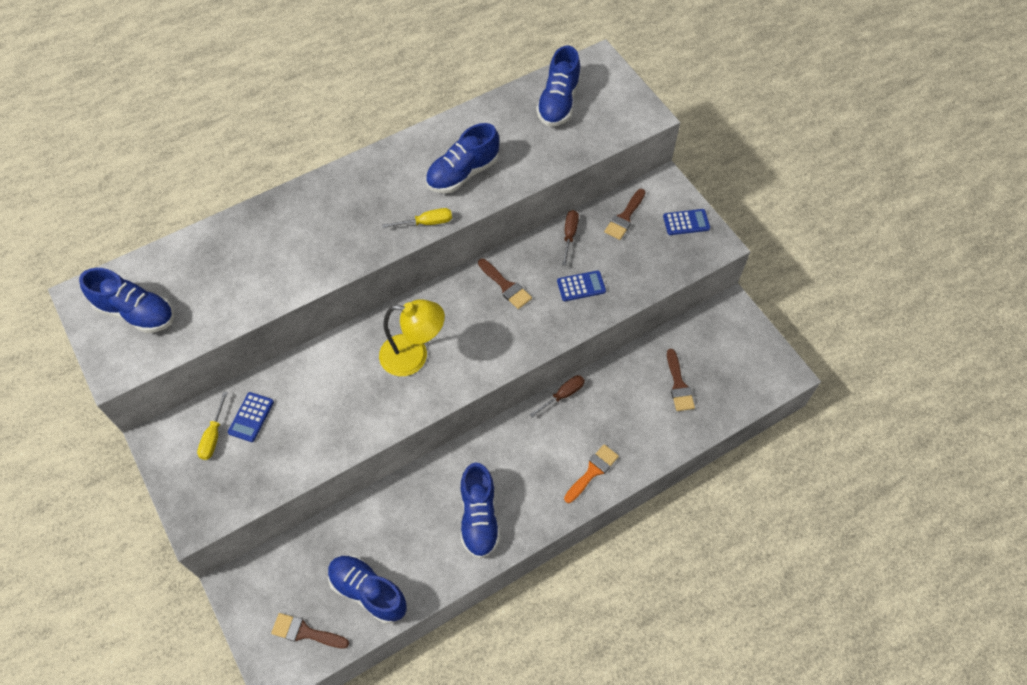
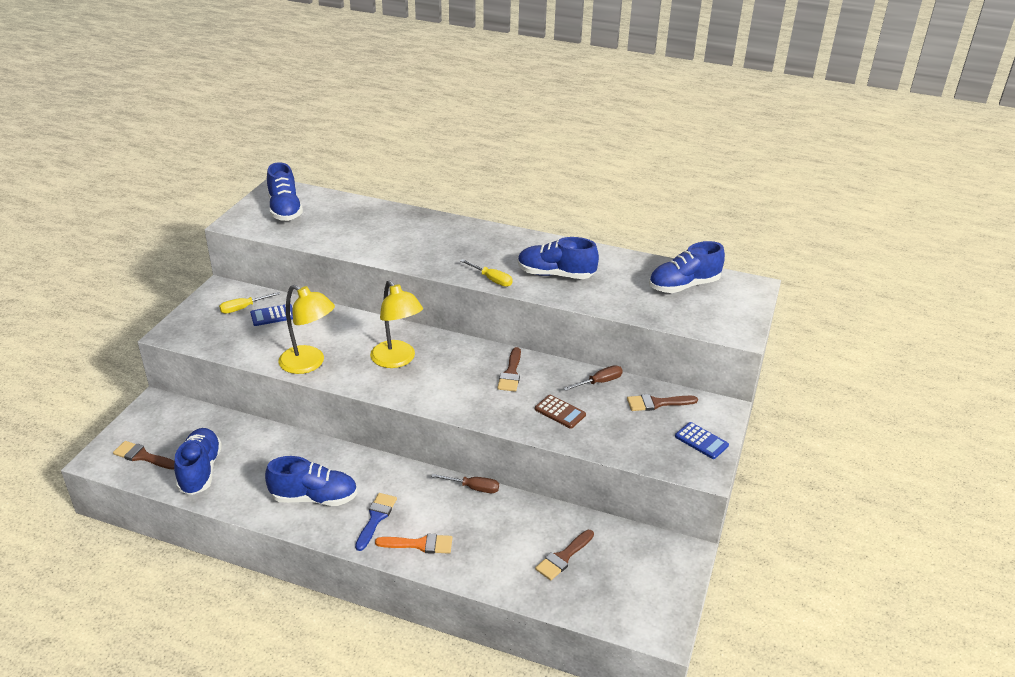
camera: 50 degrees right, 25 degrees down
brown brush [271,613,349,649] -> brown brush turned 45 degrees counterclockwise [113,441,174,470]
blue shoe [461,462,500,559] -> blue shoe turned 135 degrees counterclockwise [265,456,357,506]
blue calculator [557,270,606,301] -> brown calculator [535,395,586,429]
none -> yellow lamp [278,285,335,374]
none -> blue brush [355,493,397,551]

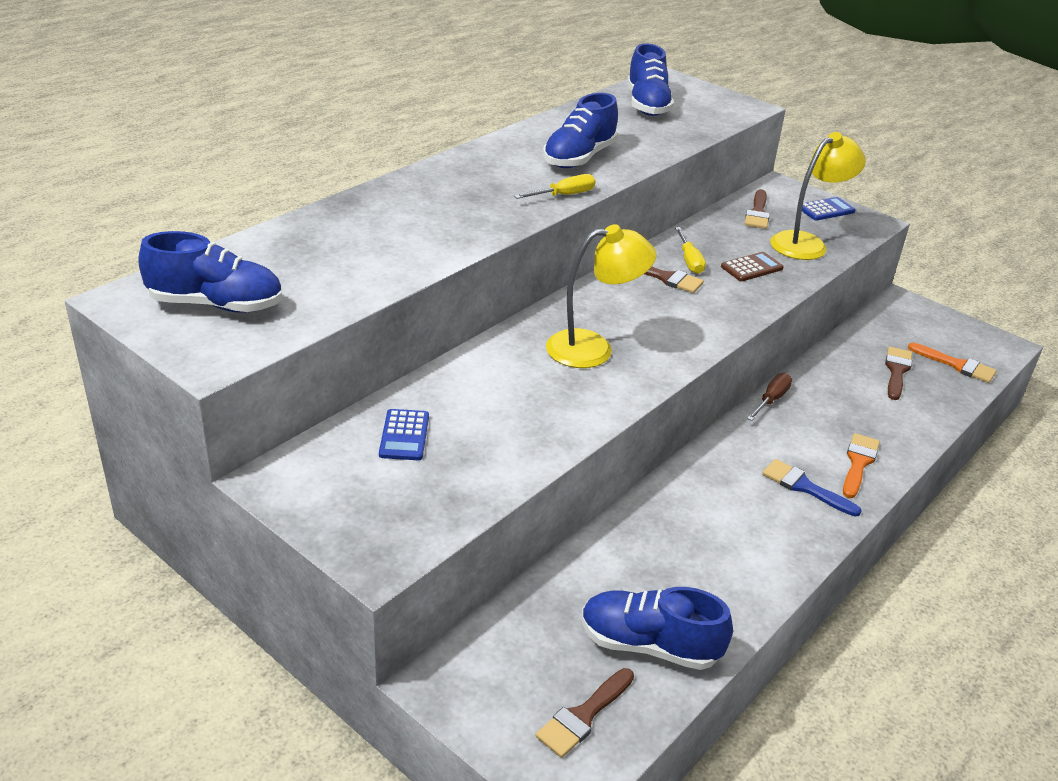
camera: 70 degrees left, 0 degrees up
yellow screwdriver [219,292,280,314] -> yellow screwdriver moved to [675,227,706,274]
blue shoe [265,456,357,506] -> none
yellow lamp [278,285,335,374] -> yellow lamp moved to [770,132,866,260]
brown brush [535,530,594,580] -> brown brush turned 135 degrees counterclockwise [885,347,912,400]
brown screwdriver [563,365,623,391] -> none
none -> orange brush [908,343,997,383]

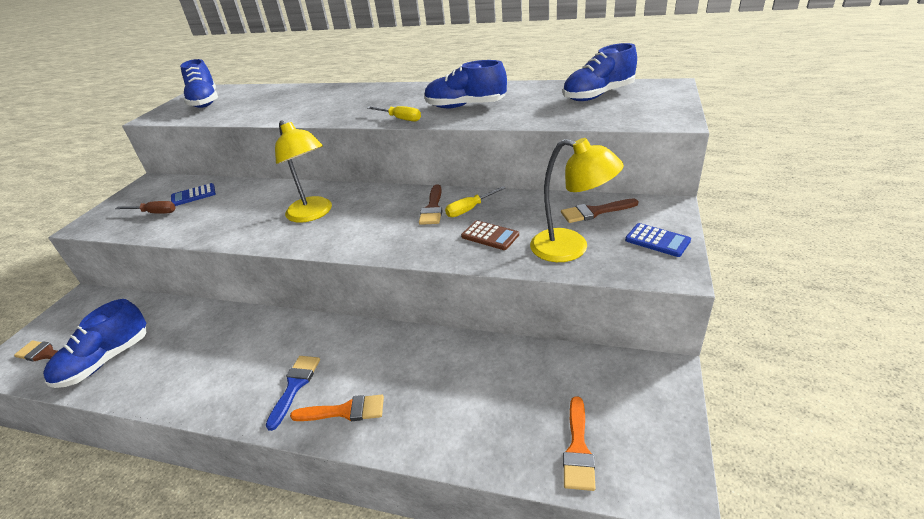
camera: 70 degrees right, 0 degrees up
blue shoe [582,587,733,670] -> blue shoe turned 135 degrees counterclockwise [43,299,147,388]
brown screwdriver [747,373,792,421] -> brown screwdriver moved to [115,201,176,214]
brown brush [885,347,912,400] -> none

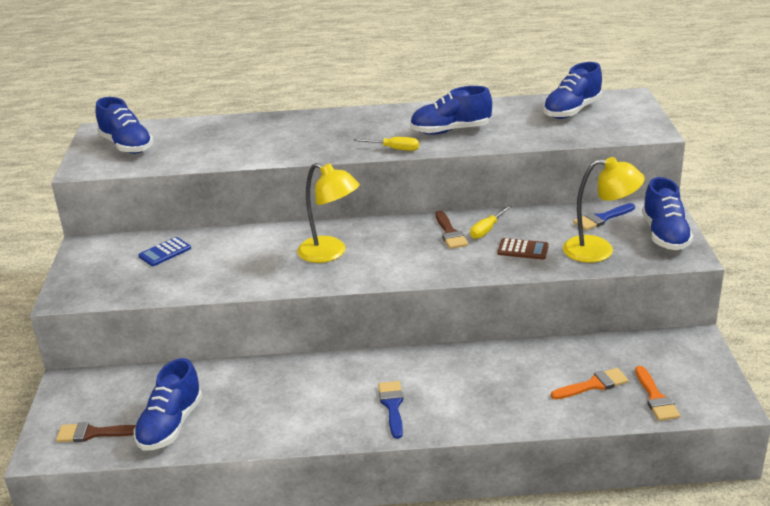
camera: 20 degrees left, 5 degrees down
brown screwdriver [115,201,176,214] -> none
orange brush [290,395,384,421] -> orange brush moved to [551,368,629,400]
brown brush [561,198,639,223] -> blue brush [573,203,635,231]
blue calculator [625,223,691,257] -> blue shoe [642,177,693,250]

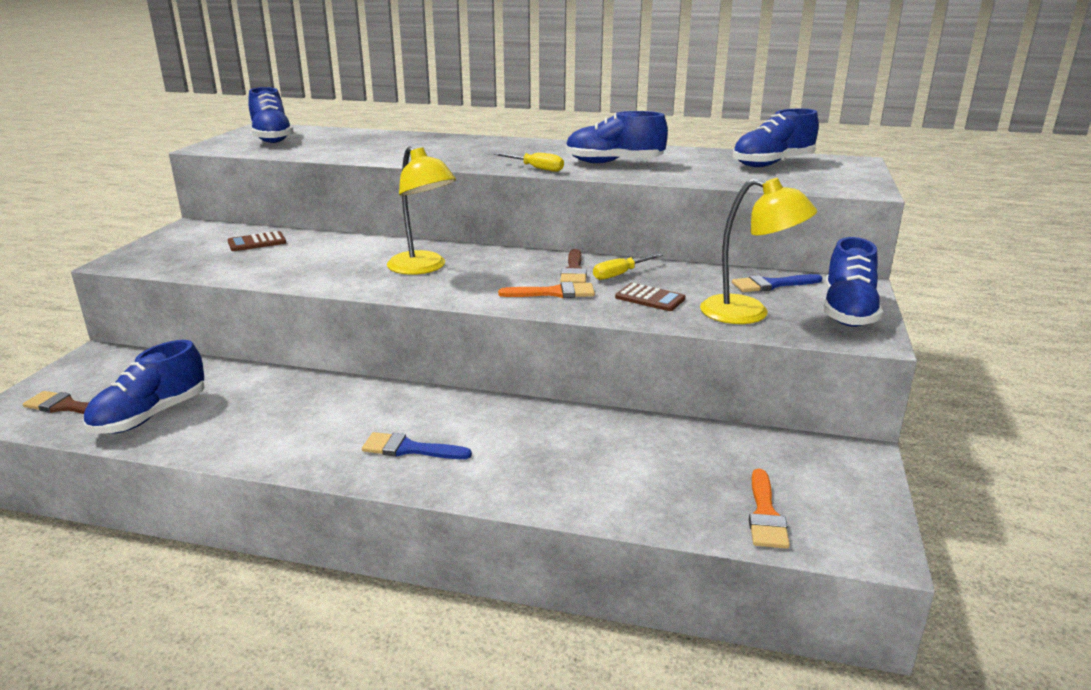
camera: 15 degrees right, 5 degrees down
blue calculator [138,237,191,266] -> brown calculator [228,231,286,251]
blue brush [378,381,403,439] -> blue brush turned 90 degrees counterclockwise [362,432,472,459]
orange brush [551,368,629,400] -> orange brush moved to [498,282,595,298]

